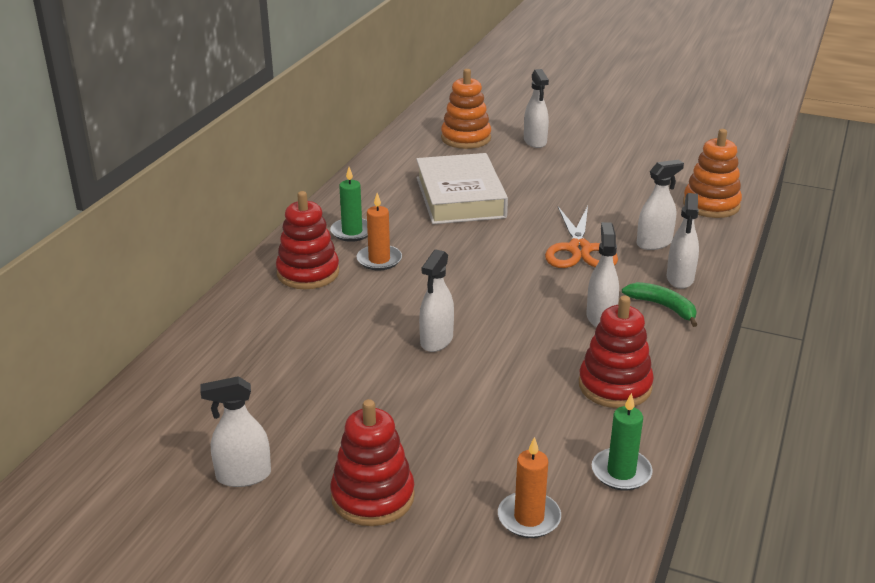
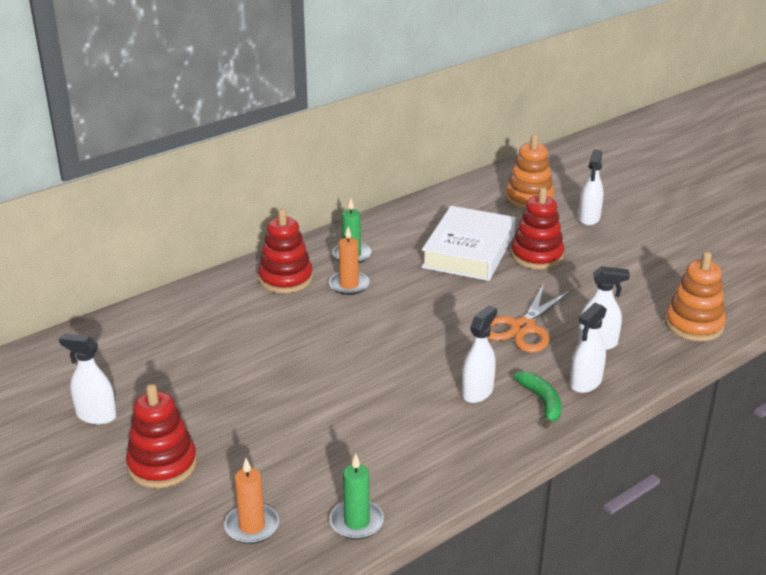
camera: 30 degrees right, 0 degrees up
white spray bottle [419,249,454,352] -> none
red stacking toy [579,295,654,408] -> red stacking toy moved to [511,187,564,269]

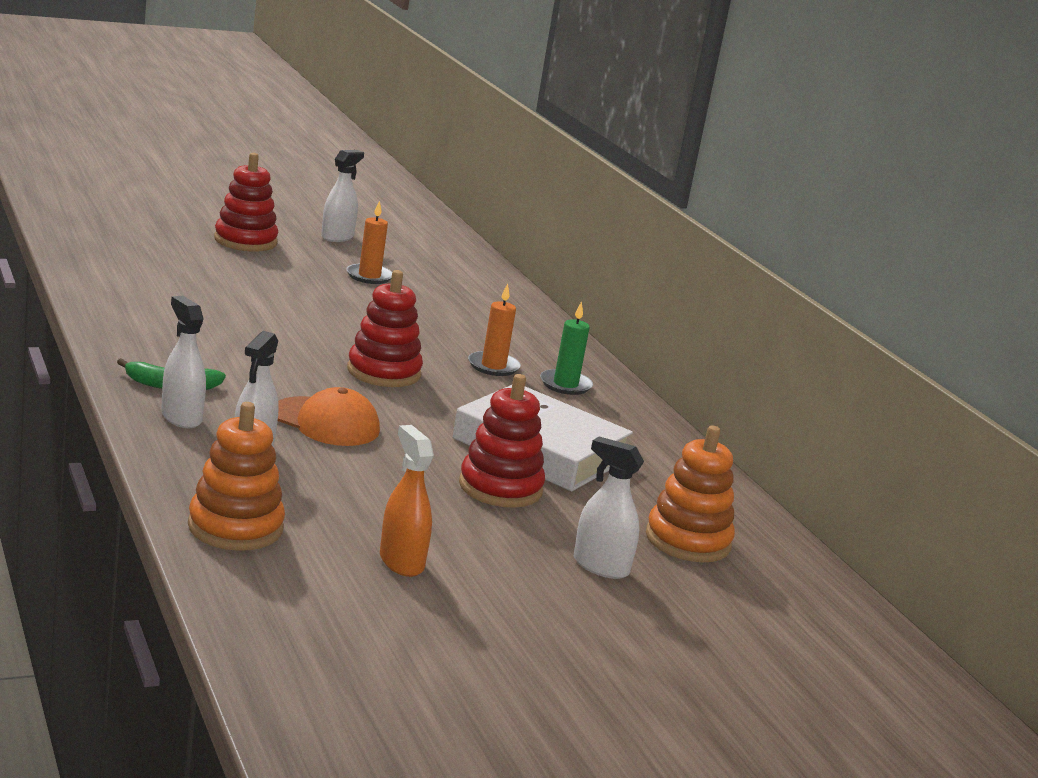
camera: 100 degrees right, 10 degrees down
orange candle [224,458,279,544] -> orange candle moved to [346,200,392,284]
red stacking toy [258,209,313,293] -> red stacking toy moved to [347,270,423,387]
green candle [330,454,384,540] -> none
white spray bottle [462,305,497,403] -> none
orange scissors [487,284,571,353] -> orange cap [278,387,380,446]
none -> orange spray bottle [380,425,434,577]

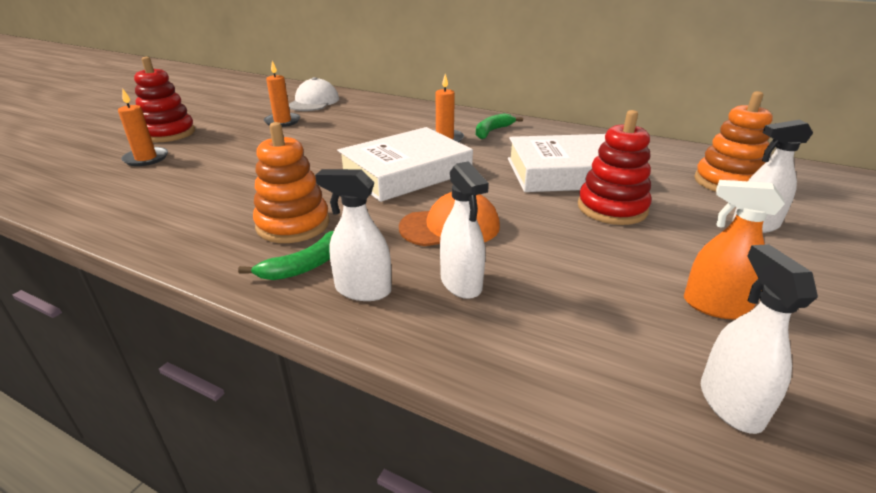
camera: 35 degrees left, 10 degrees up
orange stacking toy [188,402,285,551] -> orange stacking toy moved to [253,122,330,243]
white spray bottle [321,150,364,242] -> white spray bottle moved to [701,244,818,434]
red stacking toy [347,270,423,387] -> white book [337,127,473,202]
green candle [540,301,593,395] -> green banana [476,113,523,139]
none -> orange candle [118,88,168,166]
none -> white cap [289,77,339,111]

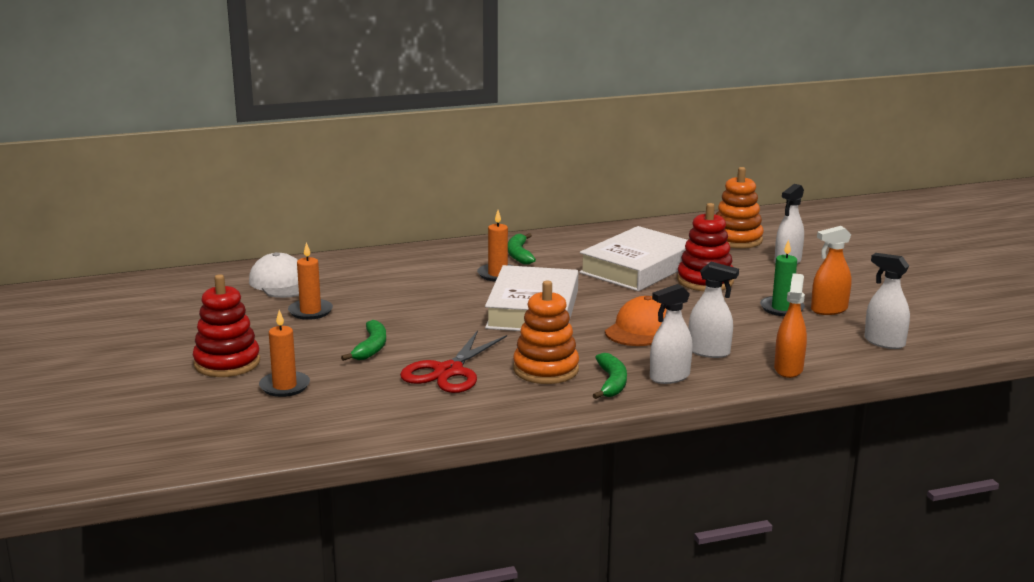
camera: 45 degrees left, 10 degrees down
none -> green banana [341,320,386,361]
none -> red scissors [400,330,507,393]
none -> green candle [760,240,805,316]
none -> orange spray bottle [774,273,807,378]

